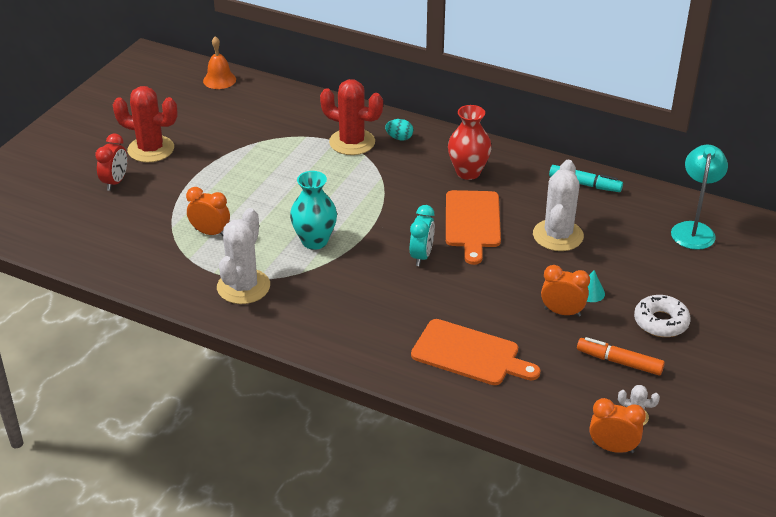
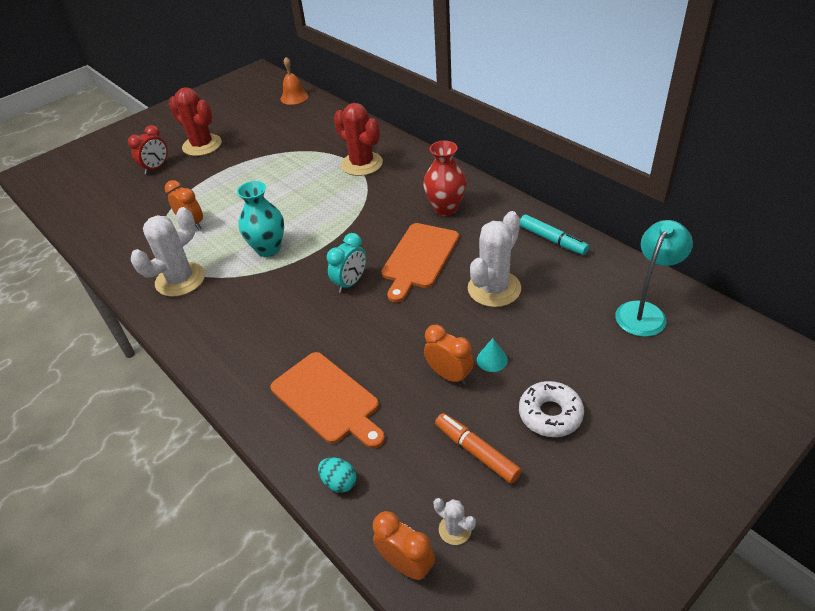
camera: 25 degrees right, 5 degrees up
turquoise egg [385,119,413,141] -> turquoise egg moved to [318,457,357,493]

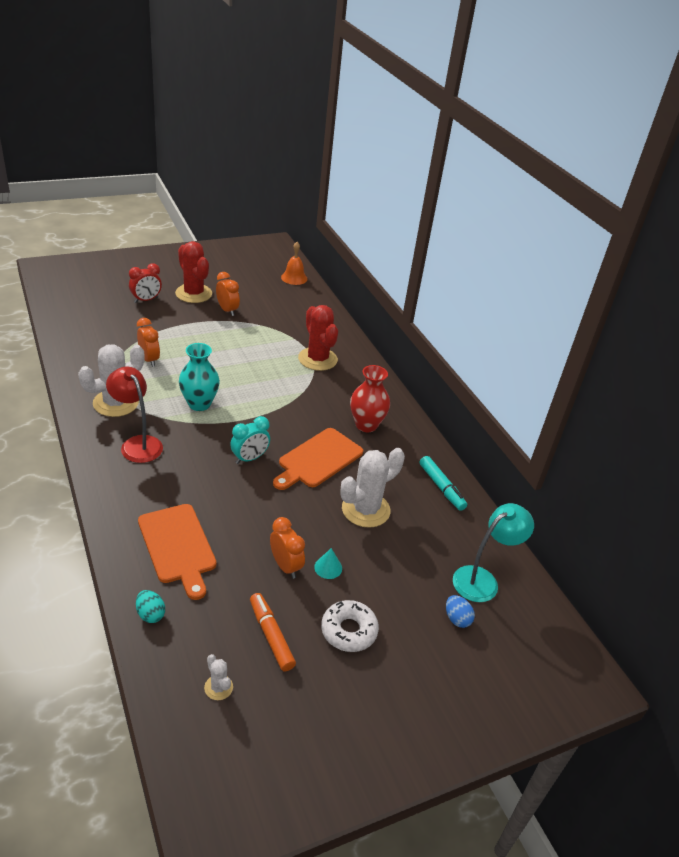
camera: 10 degrees right, 5 degrees down
orange clock [373,511,435,580] -> orange clock moved to [216,272,240,316]
none -> red lamp [106,367,163,463]
none -> blue egg [446,595,475,628]

